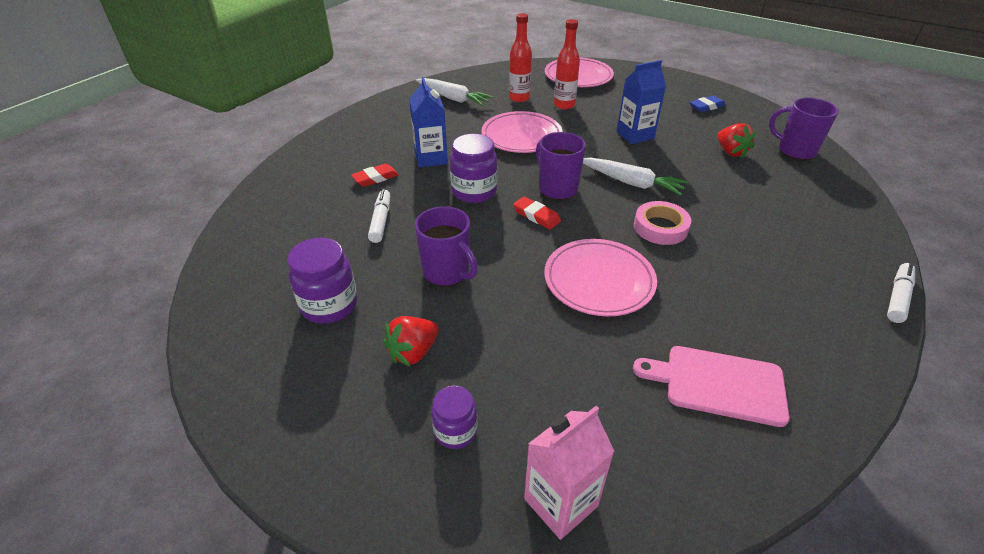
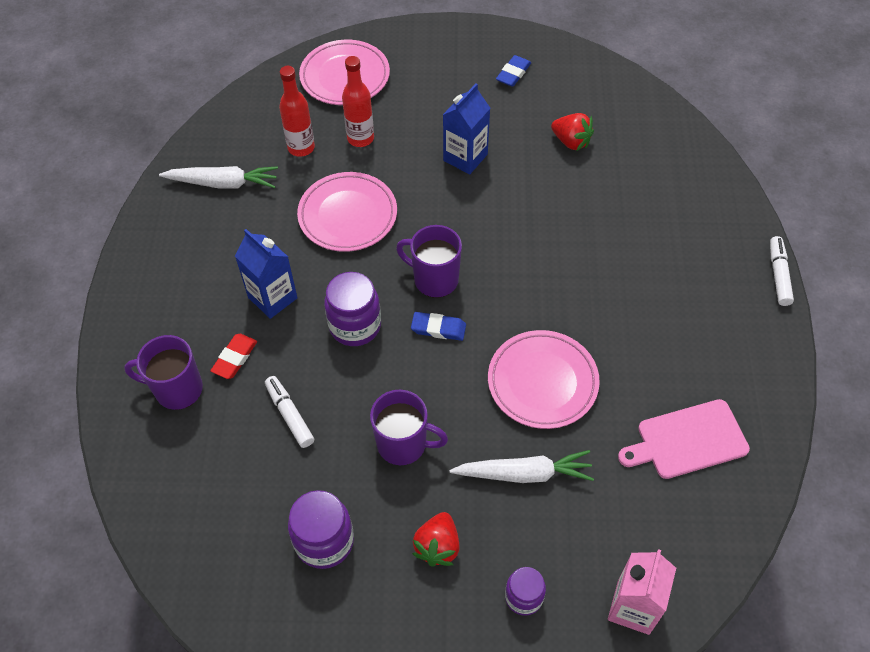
camera: 30 degrees left, 15 degrees up
red eraser [513,196,561,229] -> blue eraser [411,312,466,341]
white carrot [583,158,688,196] -> white carrot moved to [449,450,594,483]
pink tape [634,201,691,245] -> none
purple mug [769,98,839,160] -> purple mug moved to [124,335,203,410]

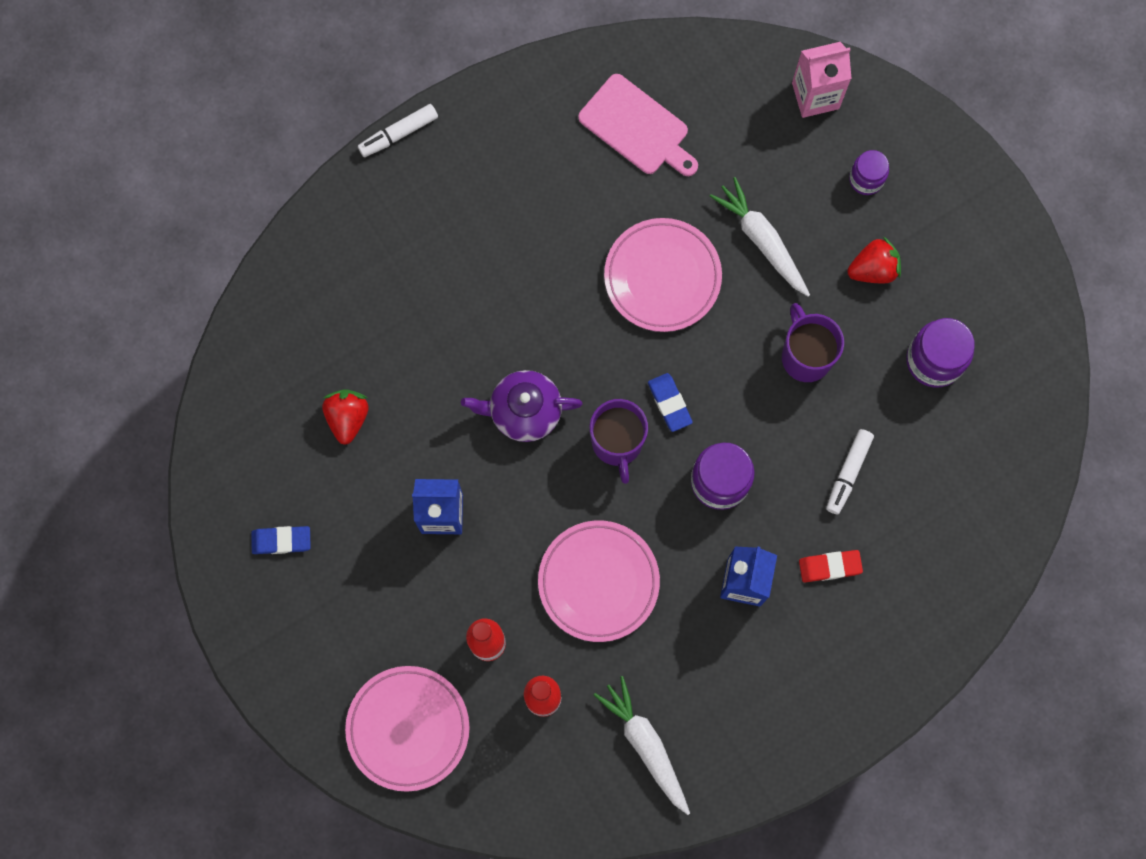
camera: 125 degrees left, 20 degrees up
purple mug [124,335,203,410] -> none
none -> purple teapot [461,370,582,442]

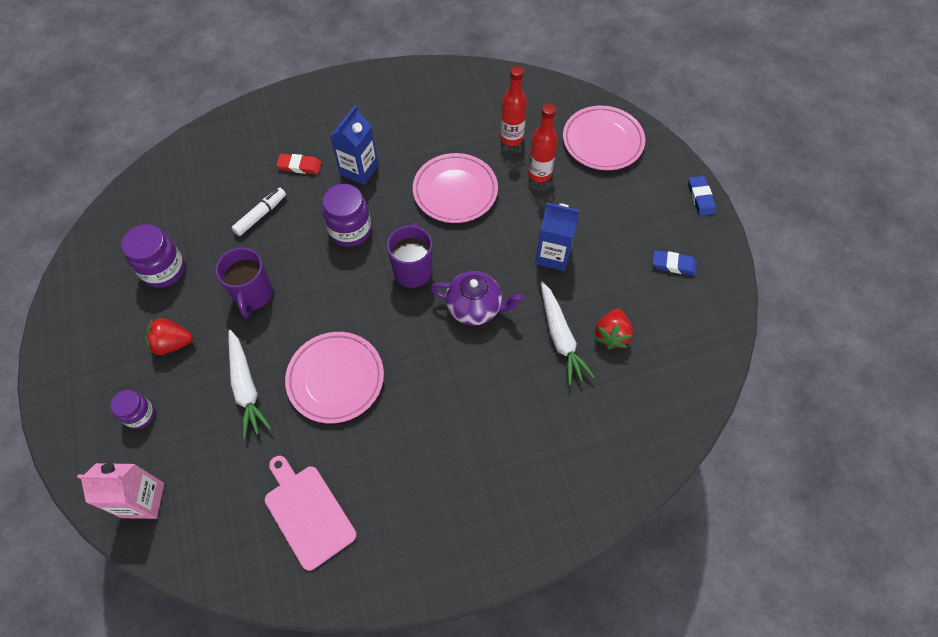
camera: 165 degrees left, 15 degrees down
white marker [358,104,438,157] -> none
white carrot [594,676,690,815] -> white carrot moved to [541,282,595,385]
blue eraser [648,373,693,432] -> blue eraser moved to [688,176,716,216]

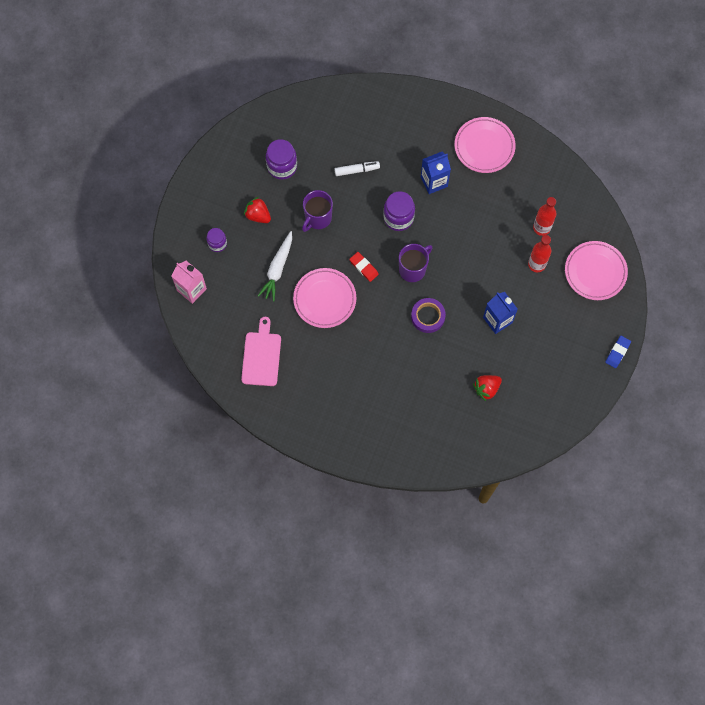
camera: 40 degrees right, 10 degrees up
red eraser [276,154,321,174] -> red eraser moved to [349,252,379,282]
pink plate [413,153,498,223] -> pink plate moved to [455,117,516,173]
purple teapot [430,271,524,326] -> purple tape [411,298,446,333]
white carrot [541,282,595,385] -> none
blue eraser [653,250,697,276] -> none

